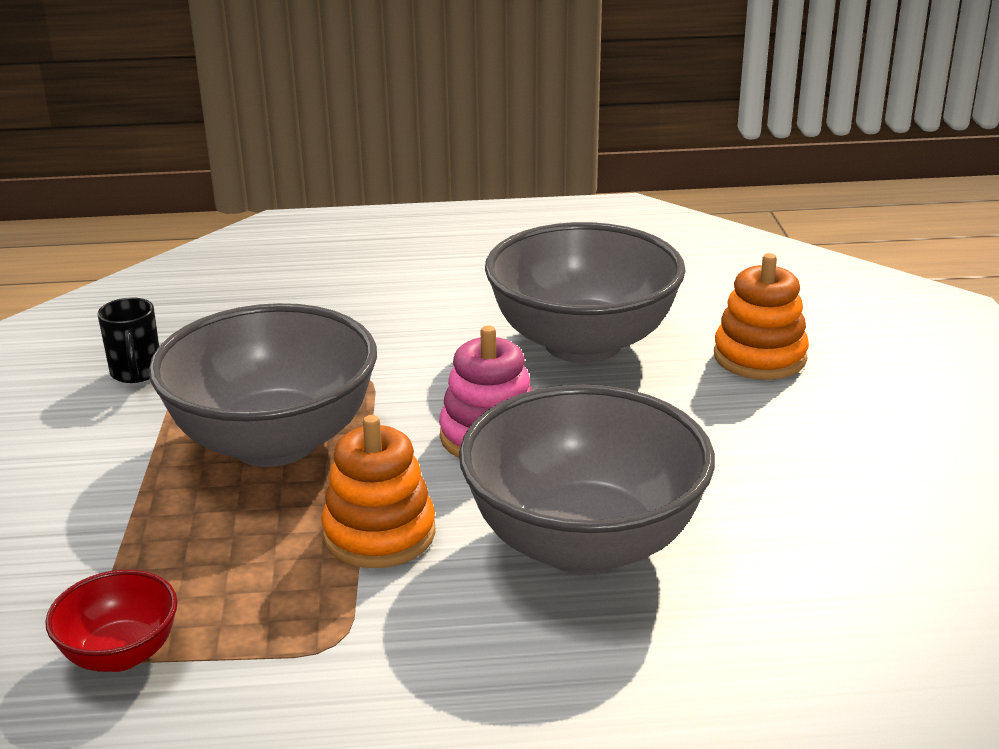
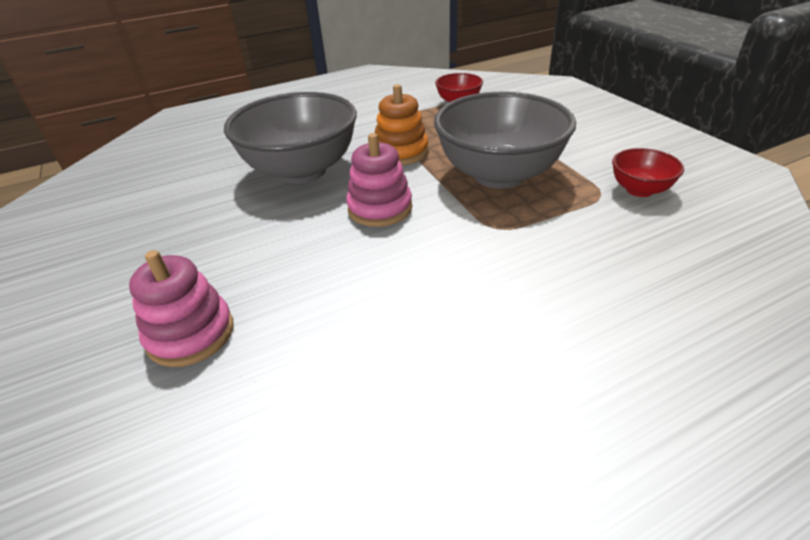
camera: 160 degrees right, 10 degrees up
black mug [97,297,159,383] -> red bowl [612,148,684,197]
grey bowl [485,222,686,363] -> none
orange stacking toy [714,253,809,380] -> pink stacking toy [129,250,234,367]

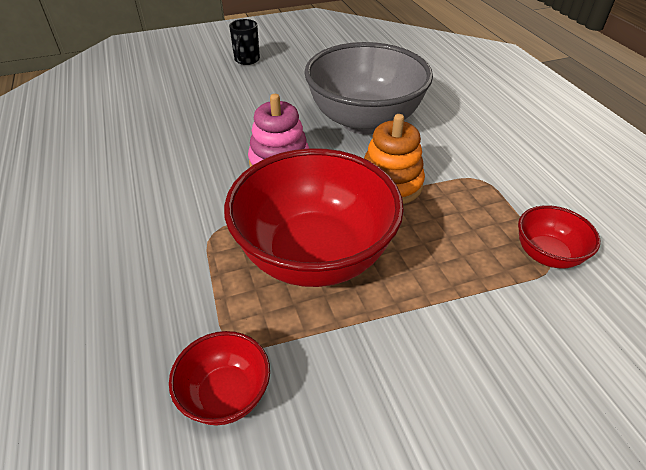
camera: 95 degrees right, 5 degrees up
pink stacking toy [129,250,234,367] -> none
grey bowl [434,92,576,189] -> red bowl [224,148,404,287]
none -> black mug [229,19,260,65]

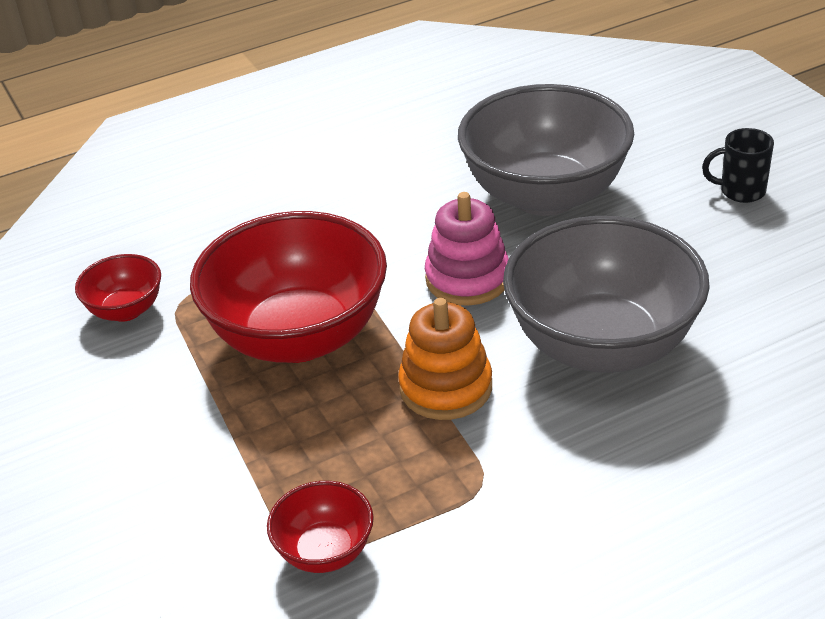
camera: 85 degrees right, 5 degrees down
none -> grey bowl [458,84,634,216]

